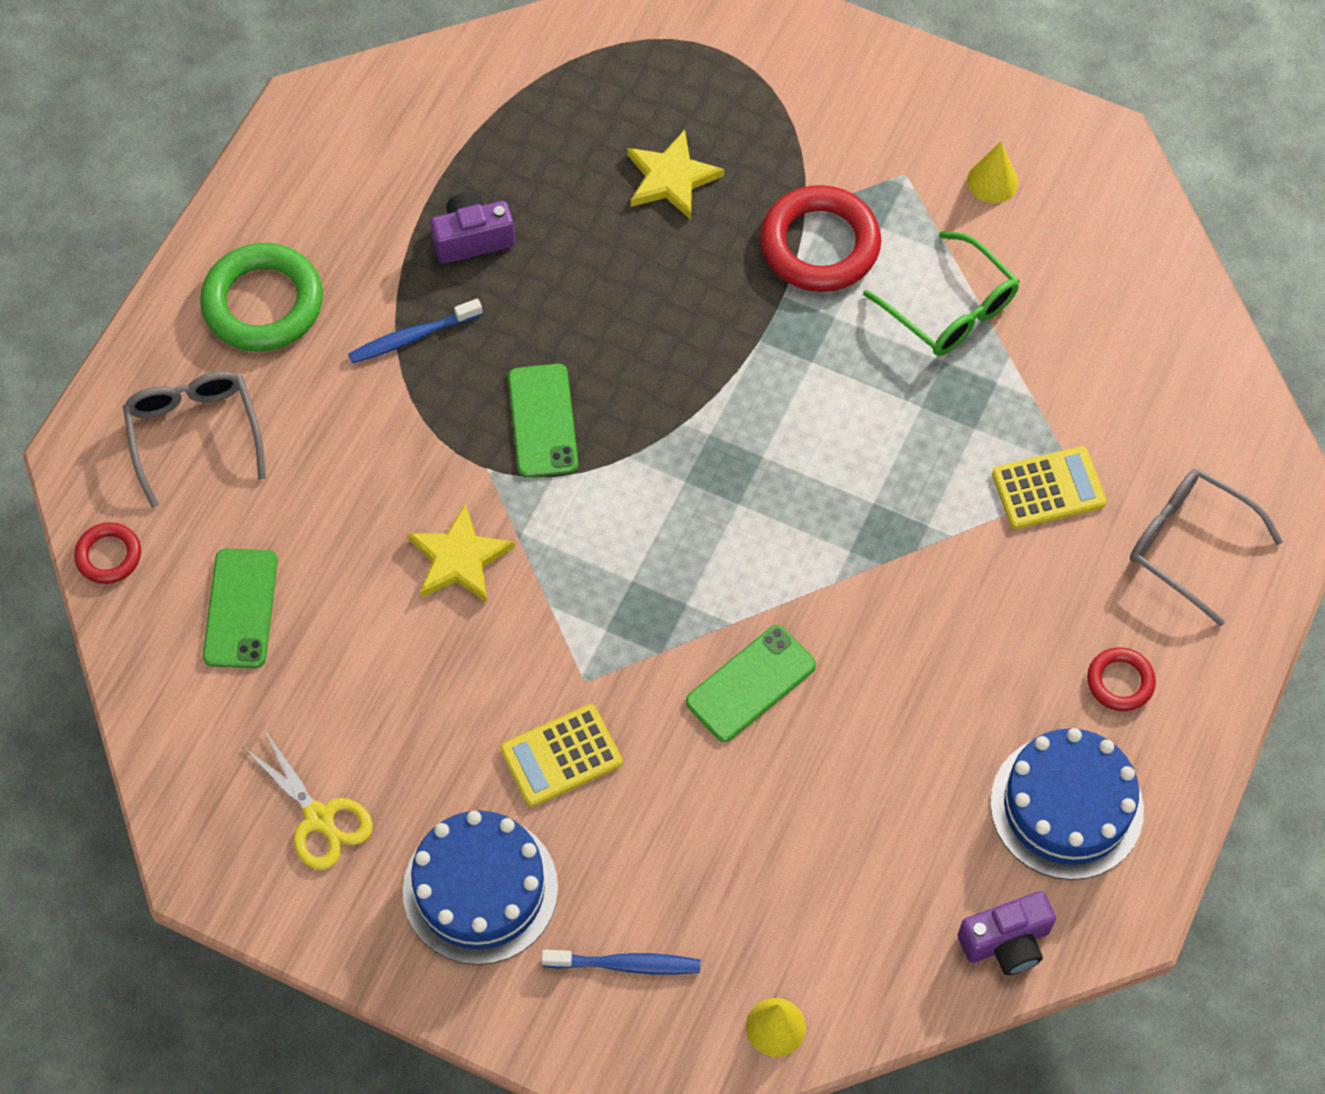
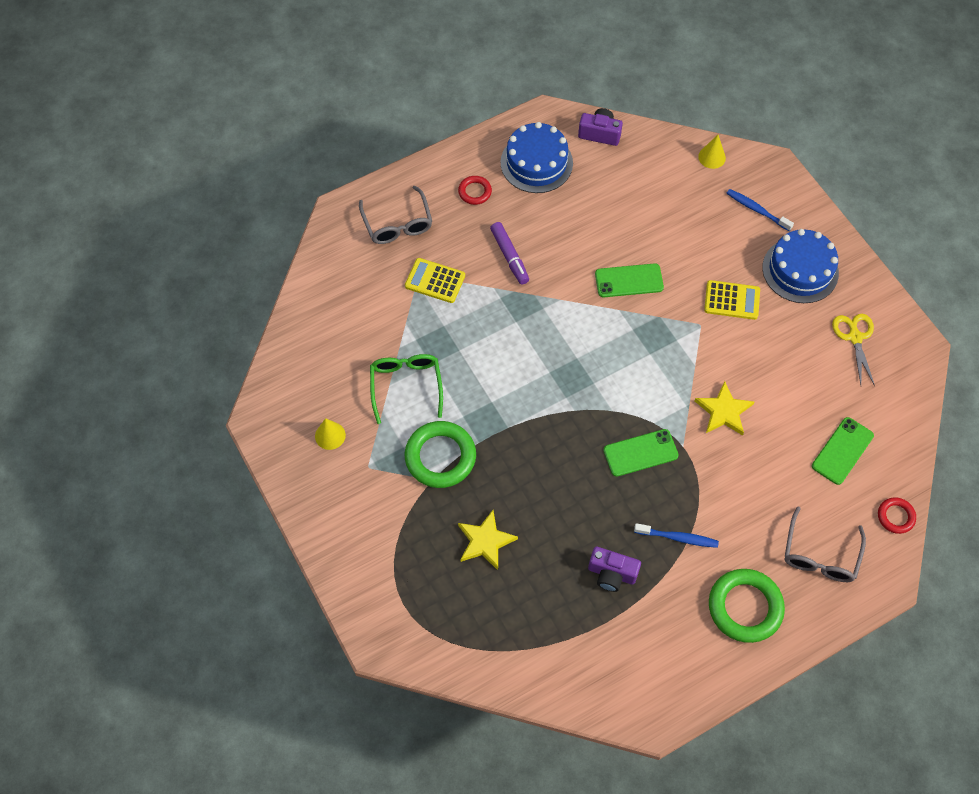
camera: 145 degrees left, 0 degrees up
green phone [508,364,578,478] -> green phone turned 45 degrees clockwise [603,429,679,477]
red ring [760,185,881,292] -> green ring [405,421,476,488]
none -> purple marker [490,222,529,285]

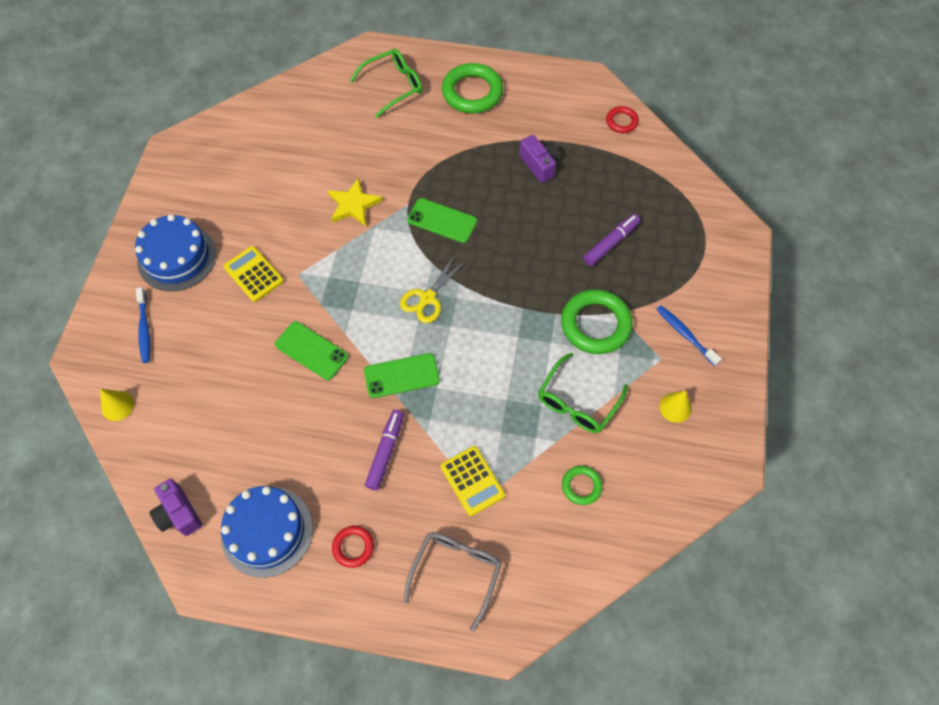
camera: 140 degrees left, 0 degrees up
yellow star [458,510,518,570] -> purple marker [583,214,640,266]
blue toothbrush [634,523,719,548] -> blue toothbrush moved to [656,305,722,366]
grey glasses [785,506,866,582] -> green glasses [350,49,422,118]
green phone [812,417,874,485] -> green phone moved to [364,353,440,398]
yellow scissors [832,314,875,386] -> yellow scissors moved to [400,255,467,323]
red ring [878,497,916,534] -> red ring moved to [606,106,639,133]
none -> green ring [562,466,603,505]

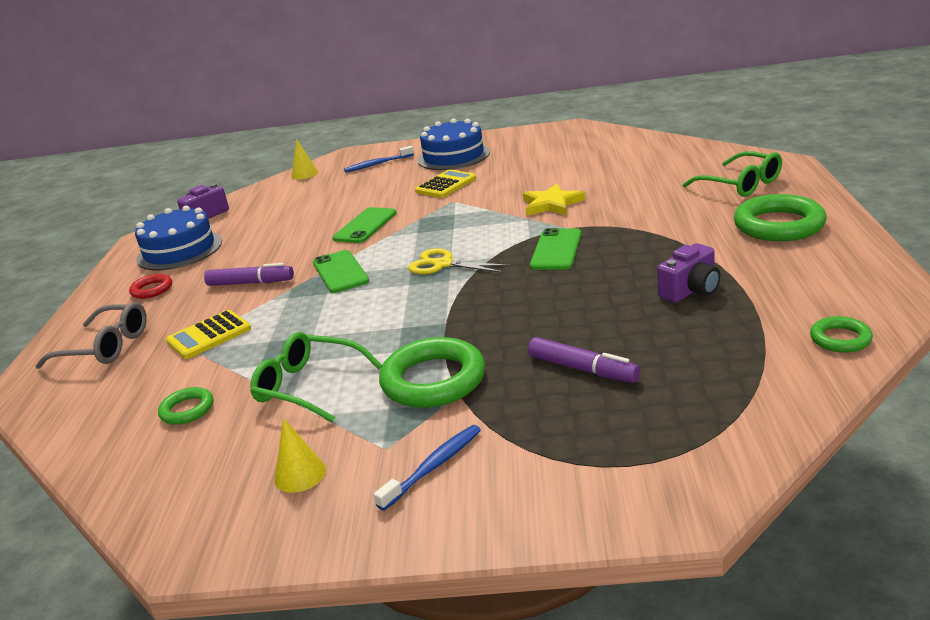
camera: 85 degrees right, 35 degrees down
red ring [606,106,639,133] -> green ring [810,316,873,353]

